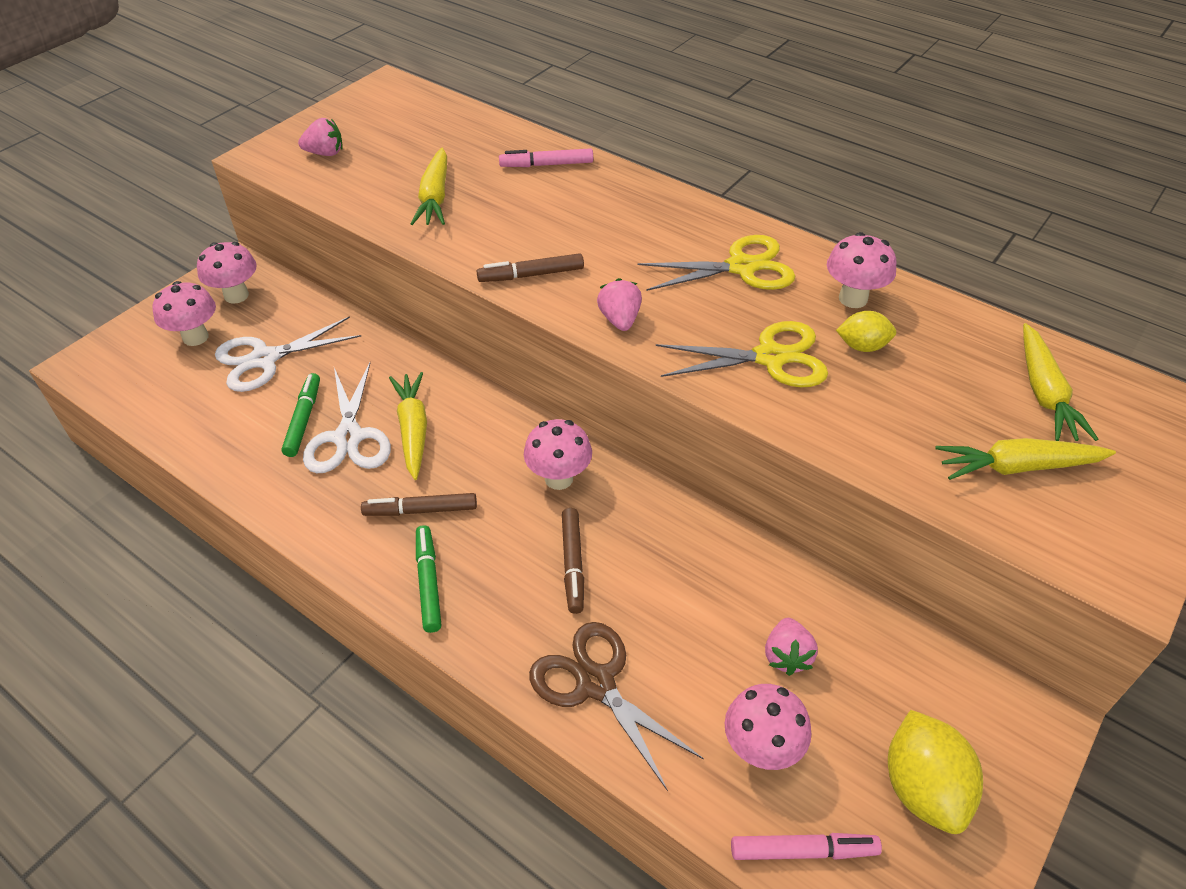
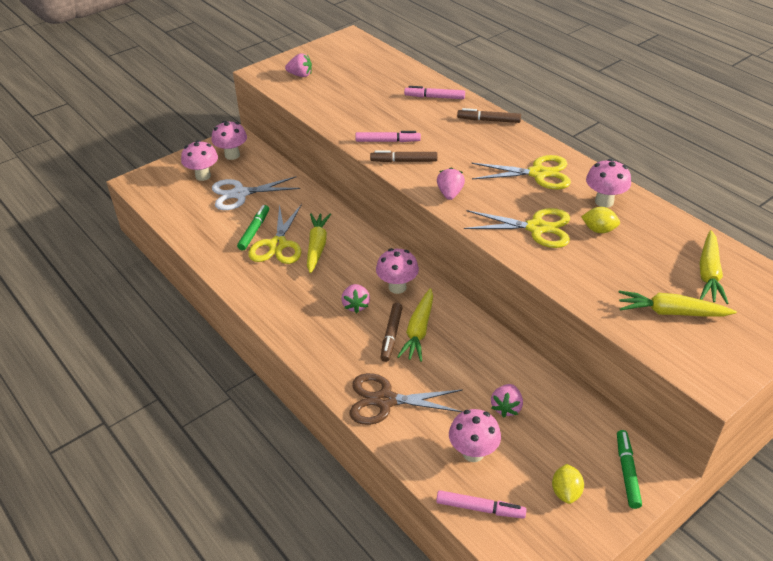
camera: 15 degrees right, 5 degrees down
white scissors [303,363,391,473] -> yellow scissors [248,204,302,264]
brown marker [361,493,477,516] -> brown marker moved to [457,108,521,123]
yellow carrot [411,148,447,225] -> yellow carrot moved to [397,288,433,362]
green marker [416,525,441,633] -> green marker moved to [617,430,642,509]
brown scissors [529,622,704,791] -> brown scissors turned 60 degrees counterclockwise [350,373,463,425]
yellow lemon [888,710,983,834] -> yellow lemon [552,464,584,504], size x0.58
none -> pink strawberry [341,284,370,313]
none -> pink marker [355,131,421,142]

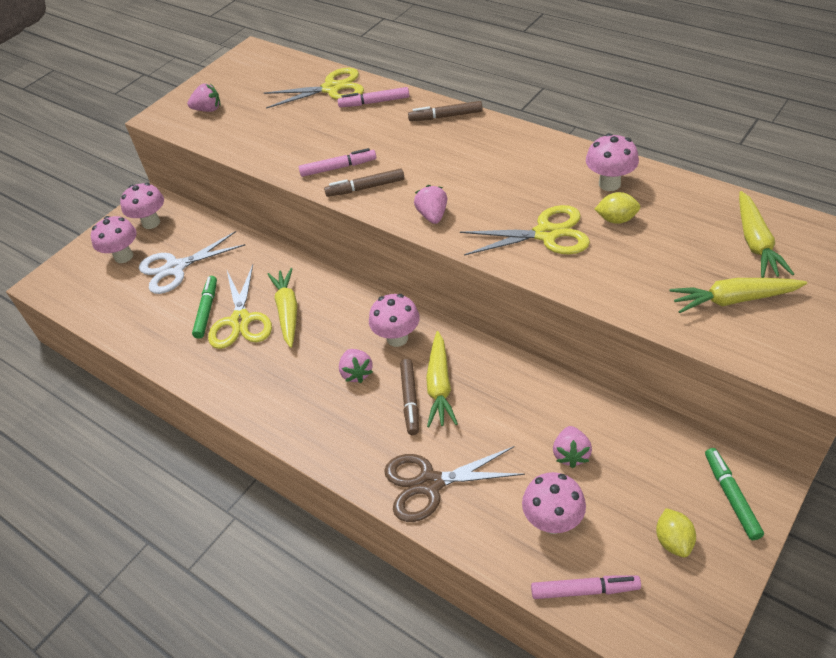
camera: 10 degrees left, 5 degrees up
yellow scissors [471,155,571,189] -> yellow scissors moved to [264,68,364,109]

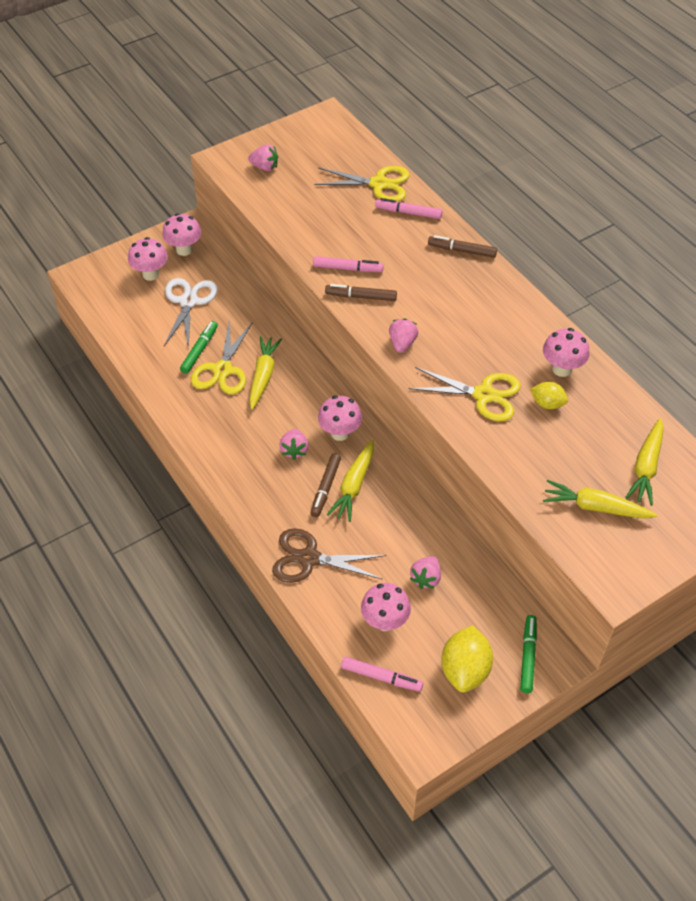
camera: 15 degrees right, 5 degrees up
white scissors [139,231,245,294] -> white scissors turned 105 degrees clockwise [164,278,218,348]
yellow lemon [656,508,696,557] -> yellow lemon [441,625,493,692], size x1.72

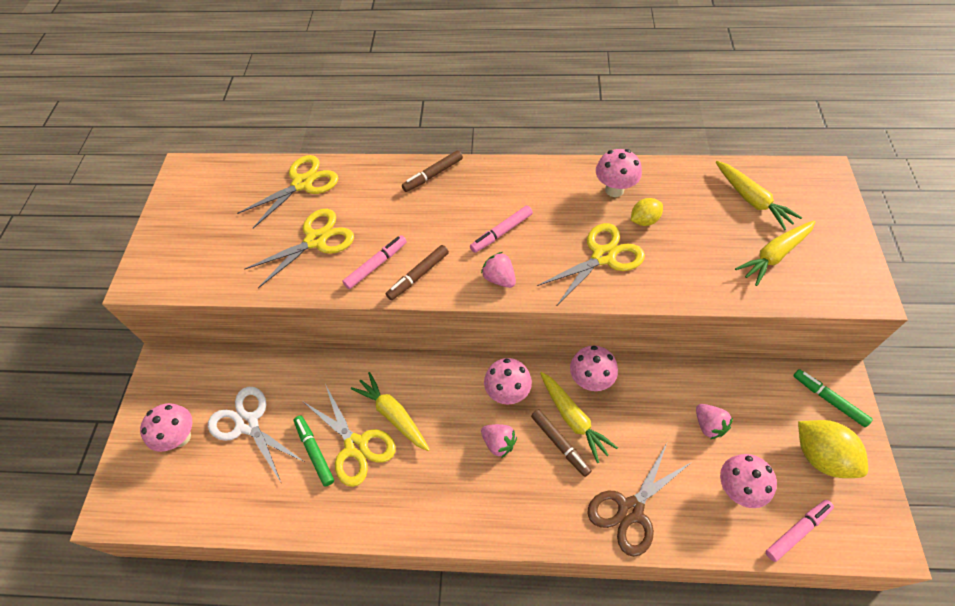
camera: 50 degrees left, 5 degrees up
pink mushroom [162,213,201,256] -> pink mushroom moved to [570,345,618,391]
pink strawberry [248,144,278,171] -> none
pink marker [375,198,442,219] -> pink marker moved to [470,206,533,253]
none -> yellow scissors [244,209,354,288]

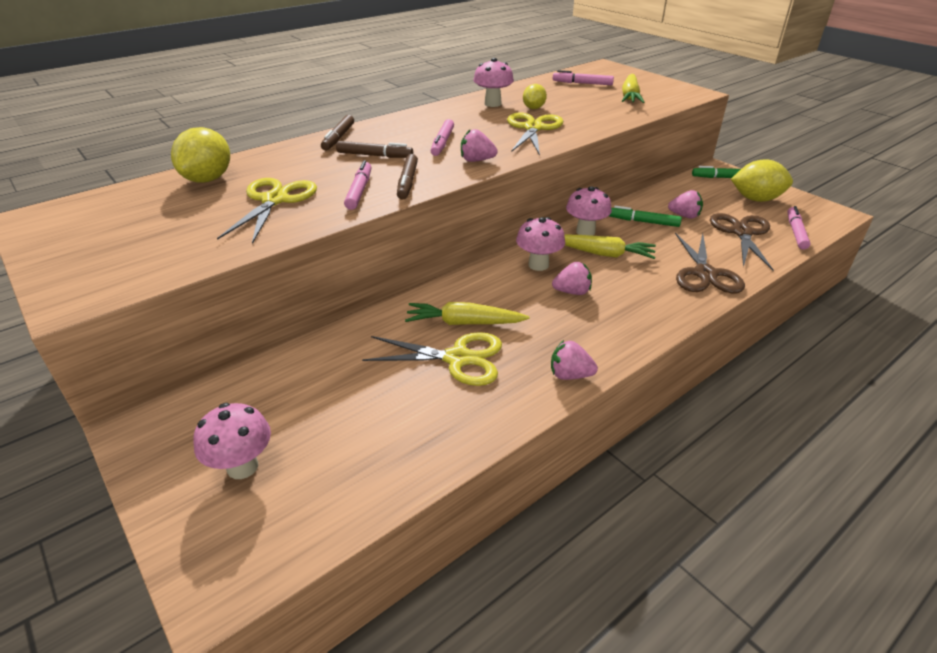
camera: 45 degrees left, 20 degrees down
white scissors [208,387,304,484] -> none
yellow scissors [237,155,338,229] -> yellow lemon [171,127,230,183]
green marker [294,416,334,487] -> green marker moved to [609,206,682,227]
brown marker [531,409,592,477] -> brown marker moved to [336,141,413,158]
yellow carrot [716,161,802,230] -> pink marker [553,70,614,85]
pink mushroom [720,454,777,508] -> brown scissors [710,213,774,271]
none -> pink strawberry [551,340,598,380]

